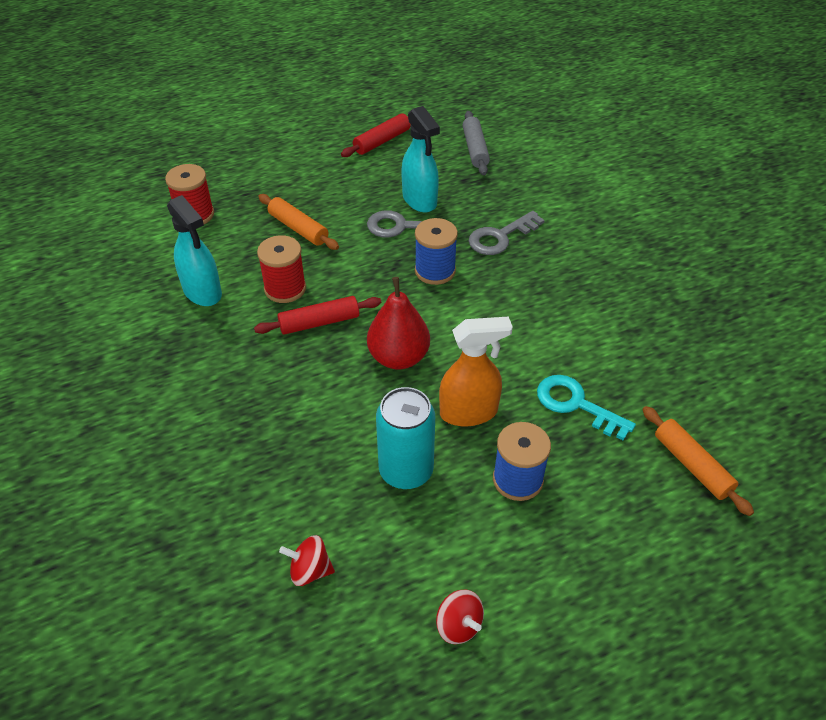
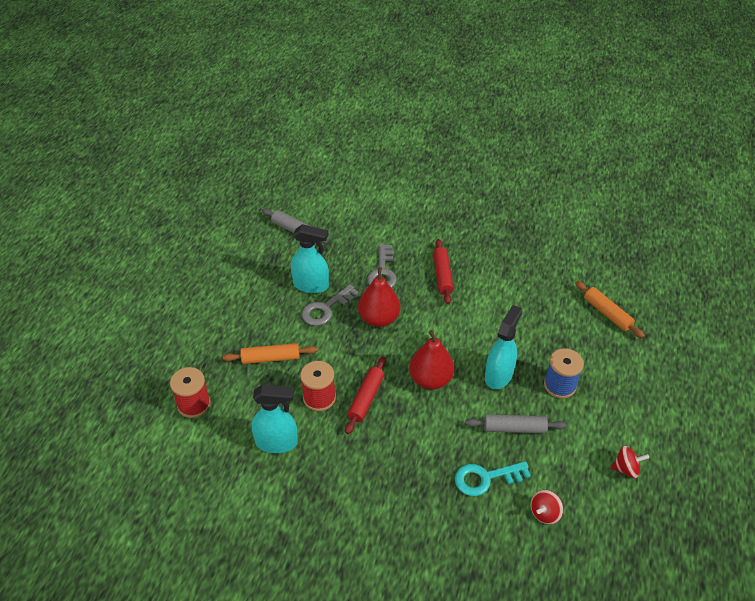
camera: 50 degrees left, 0 degrees up
red rolling pin [341,113,411,157] -> red rolling pin moved to [433,239,454,304]
turquoise can [376,387,435,489] -> grey rolling pin [465,414,566,434]
blue spool [415,218,458,285] -> red pear [358,267,400,327]
orange spray bottle [439,316,513,426] -> turquoise spray bottle [485,305,522,389]
turquoise key [537,375,636,441] -> turquoise key moved to [455,461,531,496]
orange rolling pin [642,406,754,516] -> orange rolling pin turned 45 degrees clockwise [575,281,645,338]

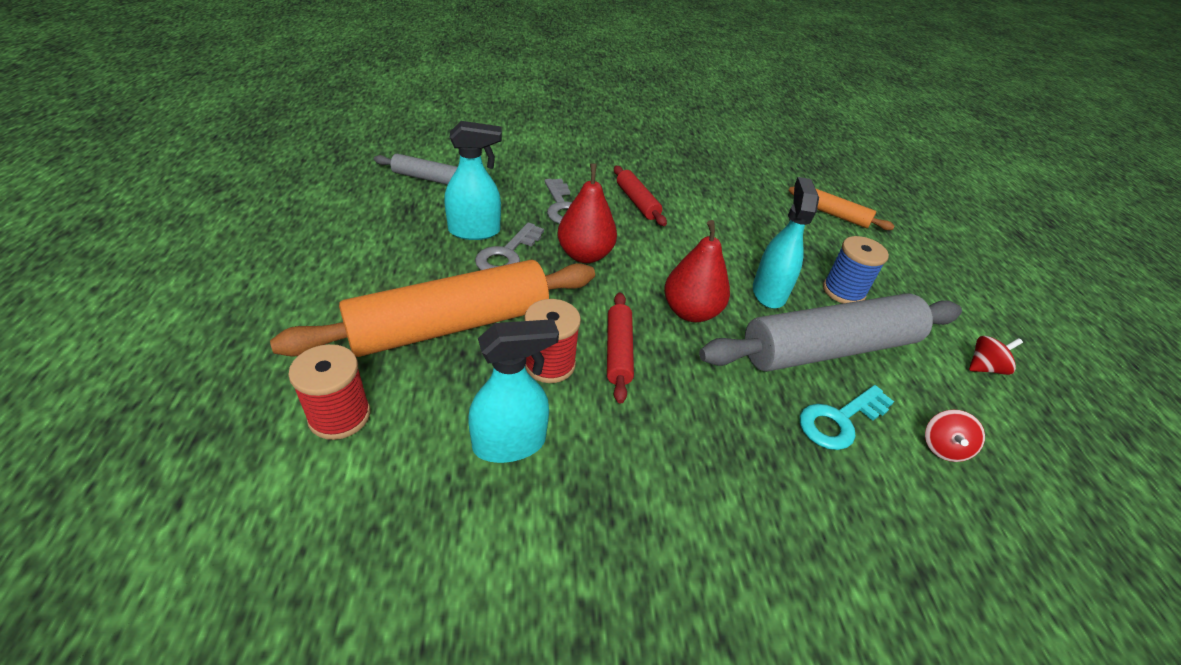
camera: 25 degrees left, 5 degrees down
orange rolling pin [223,343,317,364] -> orange rolling pin [270,260,595,357], size x2.12
grey rolling pin [465,414,566,434] -> grey rolling pin [699,293,962,372], size x2.12

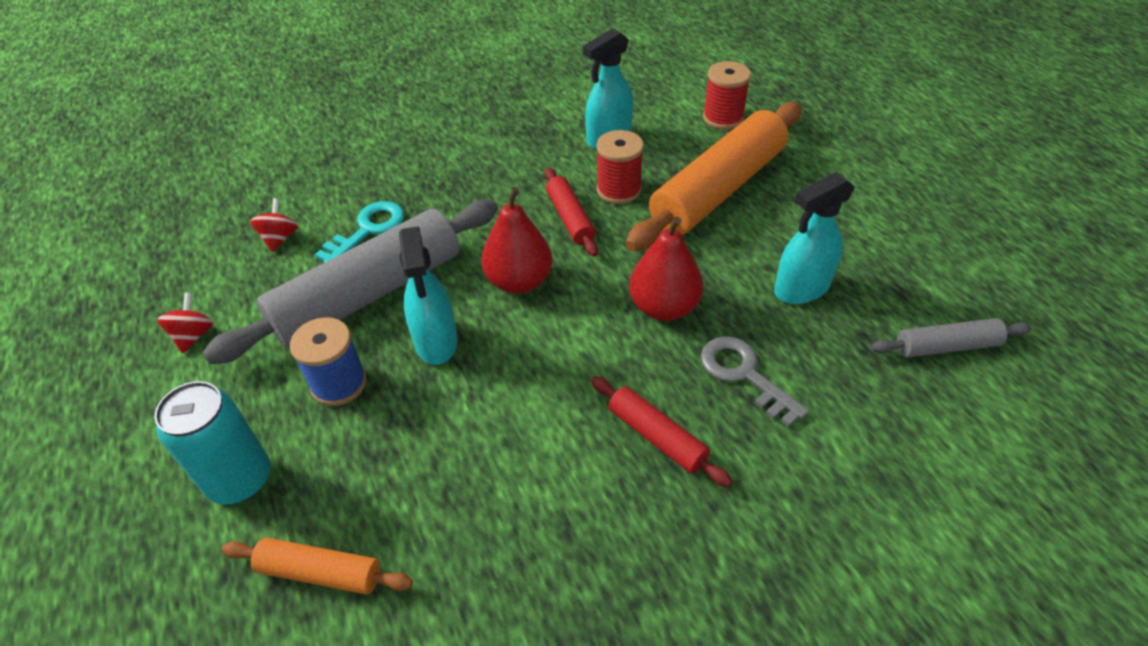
camera: 165 degrees right, 5 degrees up
grey key [475,222,544,270] -> none
red spinning top [969,336,1023,375] -> red spinning top turned 135 degrees clockwise [157,293,214,353]
none -> turquoise can [154,381,270,505]

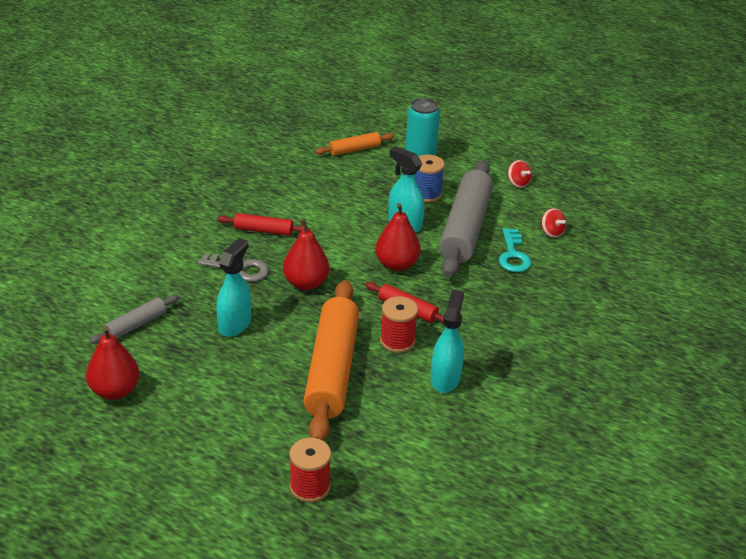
camera: 140 degrees right, 10 degrees down
red spool [703,61,751,129] -> red spool moved to [289,438,331,502]
none -> red pear [86,326,140,400]

